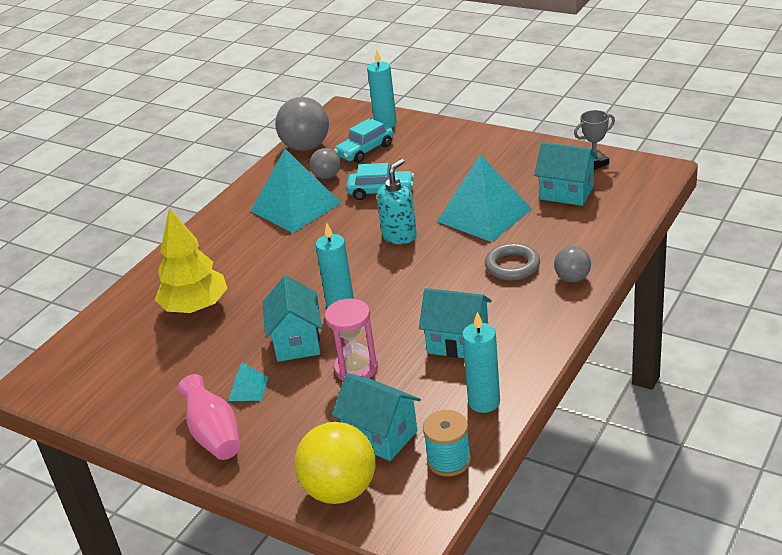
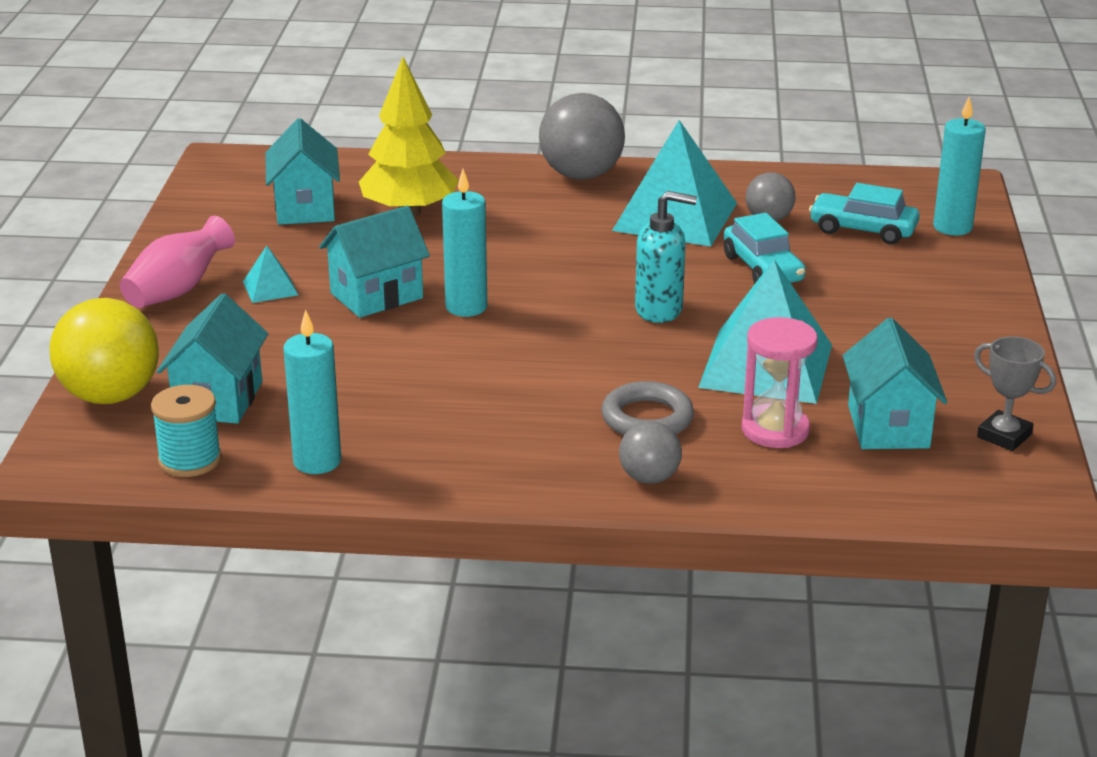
camera: 60 degrees right, 5 degrees down
grey ball [275,97,329,151] -> grey ball moved to [539,93,625,180]
pink hourglass [325,298,378,381] -> pink hourglass moved to [742,317,818,448]
turquoise house [419,288,492,358] -> turquoise house moved to [266,118,340,225]

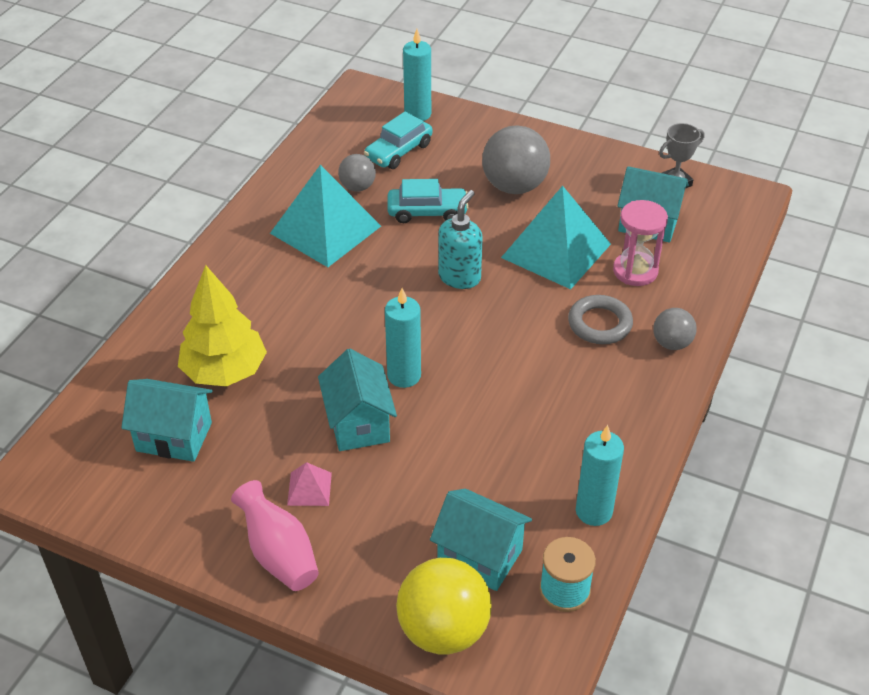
camera: 70 degrees left, 15 degrees up
turquoise pyramid [243,246,298,303] -> pink pyramid [287,462,332,506]
grey ball [539,93,625,180] -> grey ball moved to [482,125,550,194]

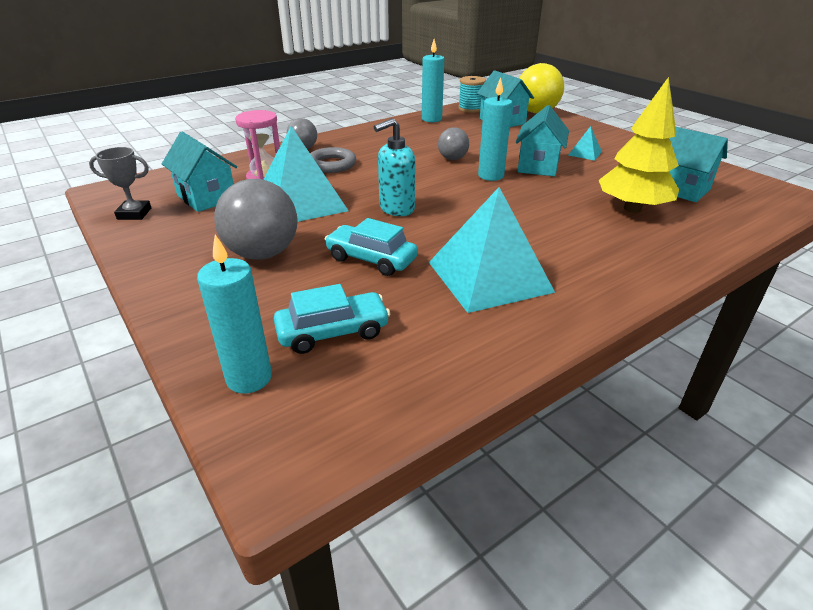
camera: 150 degrees left, 10 degrees down
pink vase [231,480,319,591] -> none
pink pyramid [287,462,332,506] -> turquoise pyramid [568,126,602,161]
grey ball [338,154,376,192] -> grey ball moved to [438,127,469,160]

